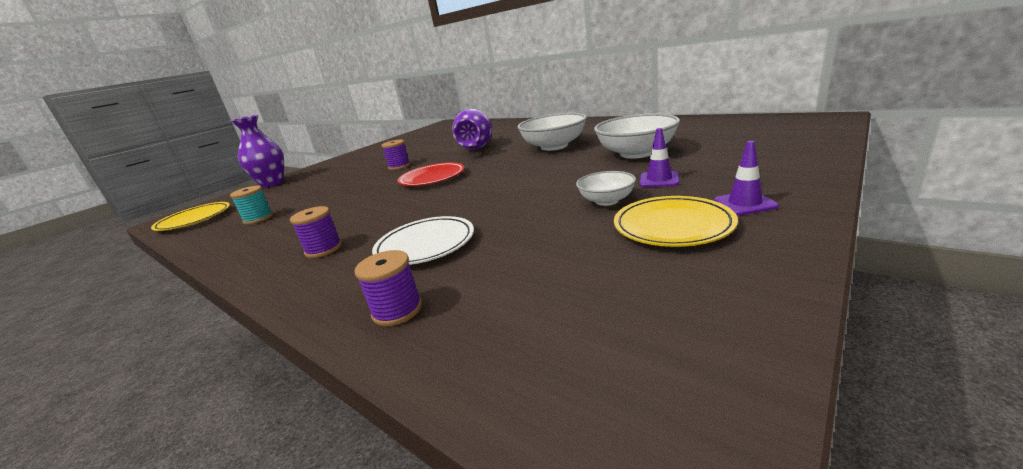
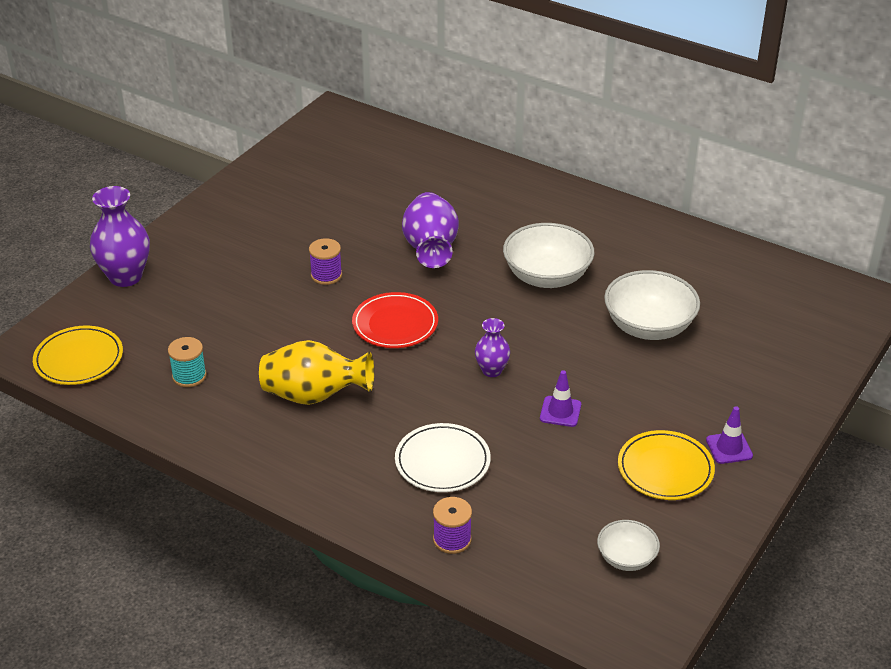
camera: 10 degrees left, 15 degrees up
purple spool [290,206,342,258] -> none
white bowl [576,171,636,206] -> white bowl moved to [597,520,660,571]
purple traffic cone [640,128,679,187] -> purple traffic cone moved to [540,370,581,427]
none -> yellow vase [259,340,374,405]
none -> purple vase [475,318,510,377]

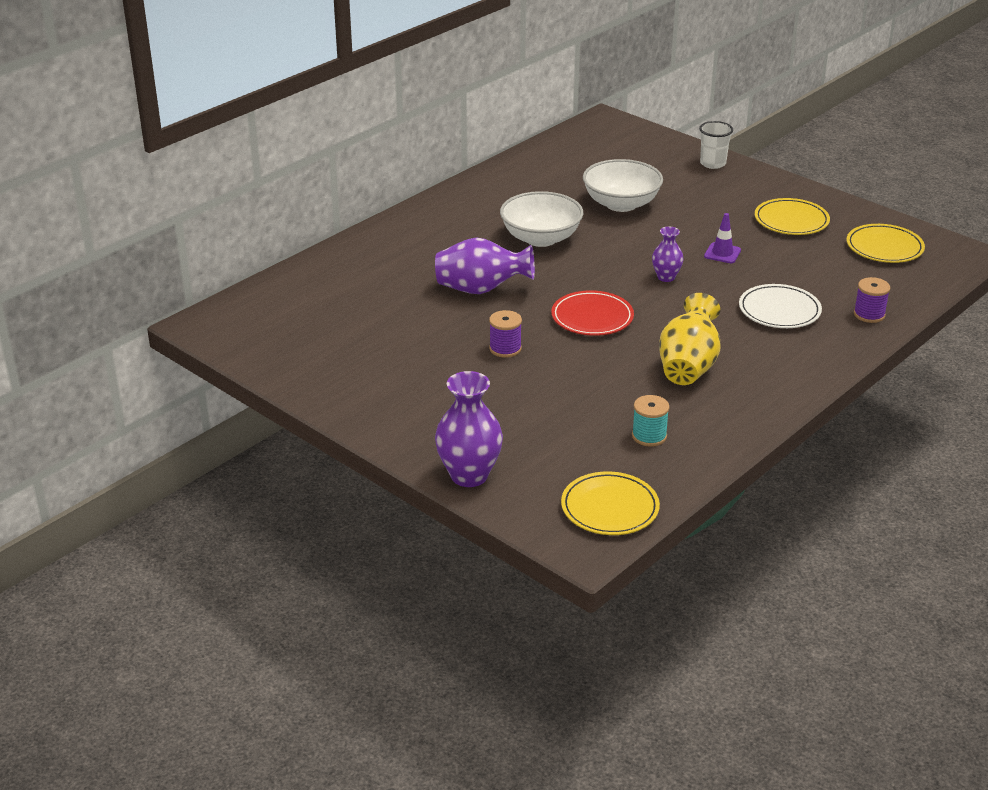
camera: 80 degrees left, 5 degrees down
white bowl [597,520,660,571] -> yellow plate [846,224,925,263]
purple traffic cone [706,406,753,464] -> none
none -> white cup [699,121,733,169]

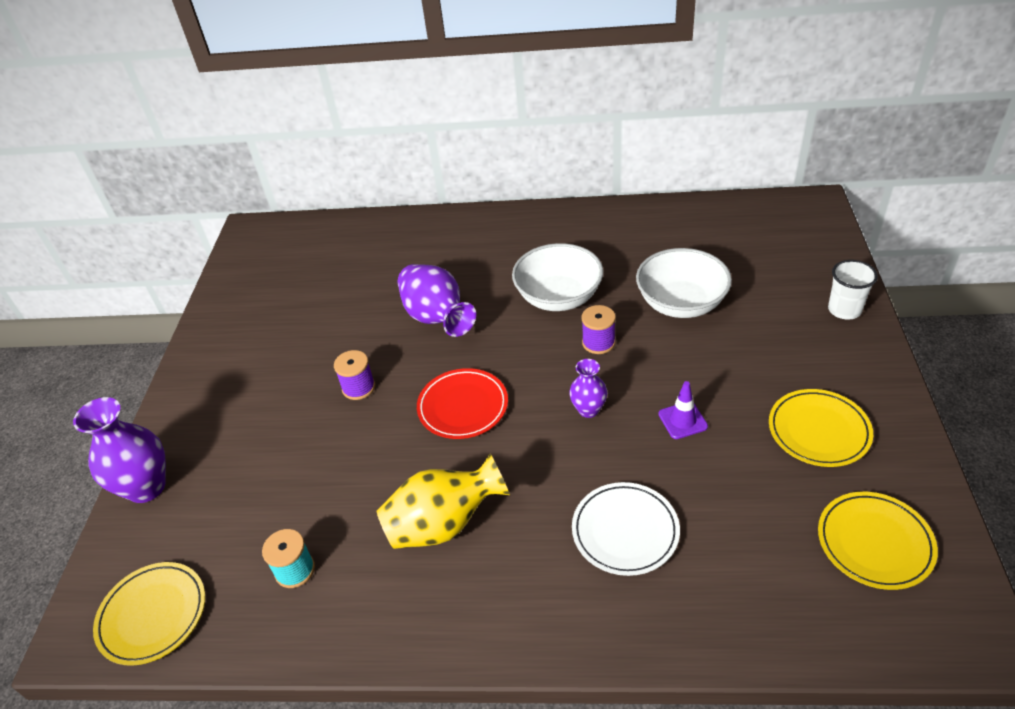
camera: 55 degrees right, 10 degrees up
purple spool [854,277,890,323] -> purple spool moved to [581,305,616,354]

